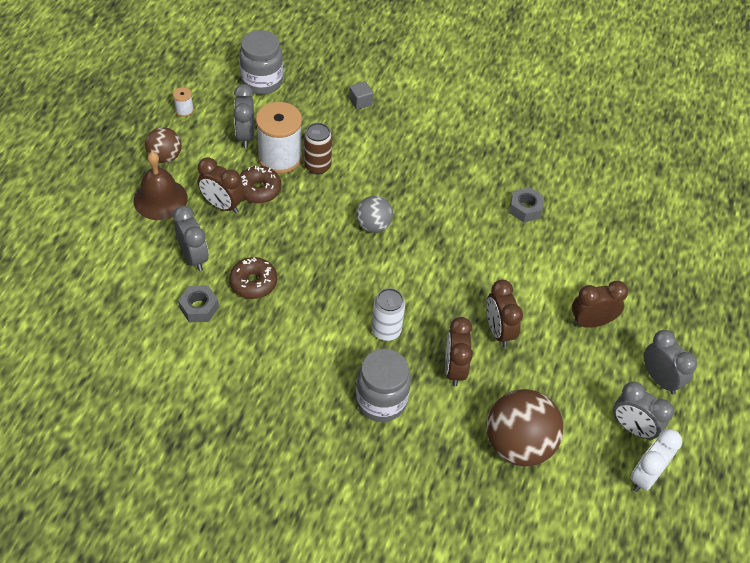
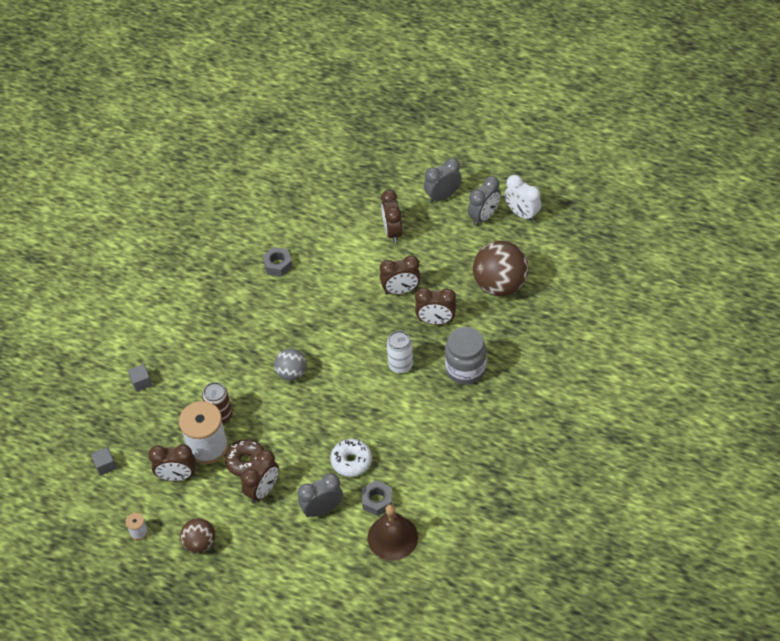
camera: 80 degrees left, 0 degrees up
brown bell [134,152,188,220] -> brown bell moved to [368,504,418,561]
brown donut [229,257,277,299] -> white donut [330,439,372,477]
grey clock [234,84,254,148] -> brown clock [148,444,196,481]
grey jar [239,30,283,95] -> grey cube [91,447,116,476]

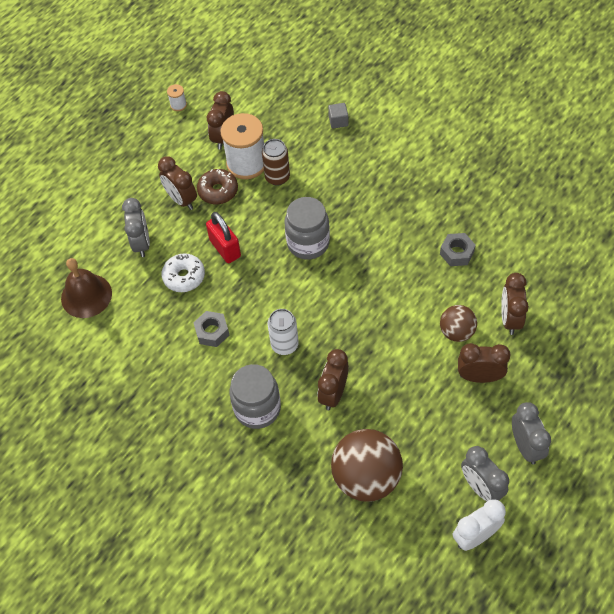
camera: 105 degrees right, 5 degrees up
grey cube [91,447,116,476] -> none
brown ball [180,518,215,553] -> brown ball moved to [440,305,477,342]
grey ball [274,348,306,381] -> grey jar [285,197,330,259]
grey nut [362,480,392,516] -> grey nut moved to [193,311,229,347]
brown clock [380,255,421,295] -> brown clock moved to [501,273,529,335]
none -> red padlock [206,212,241,263]

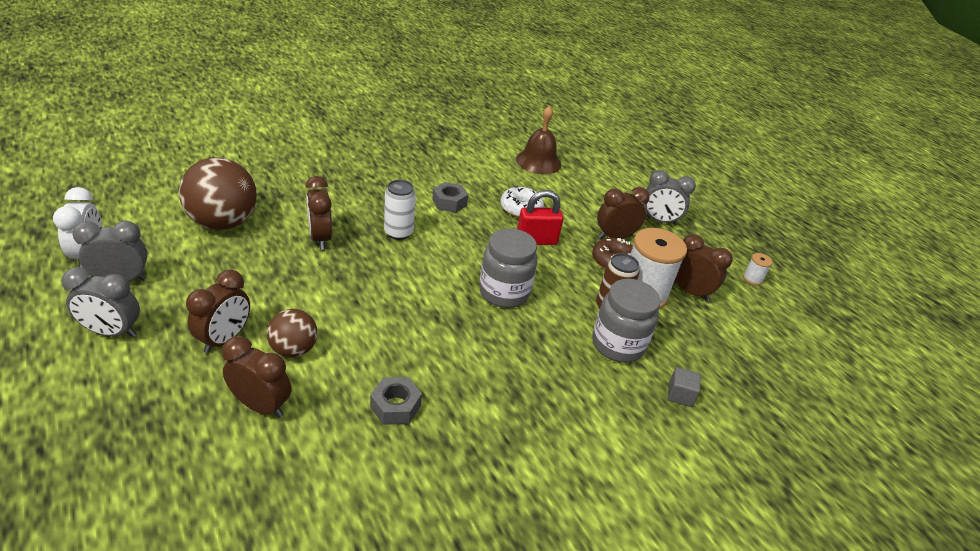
camera: 105 degrees right, 20 degrees down
grey clock [122,198,150,257] -> grey clock moved to [643,170,696,225]
grey jar [229,364,281,429] -> grey jar moved to [592,279,660,363]
brown clock [317,349,349,410] -> brown clock turned 150 degrees counterclockwise [305,176,332,250]

